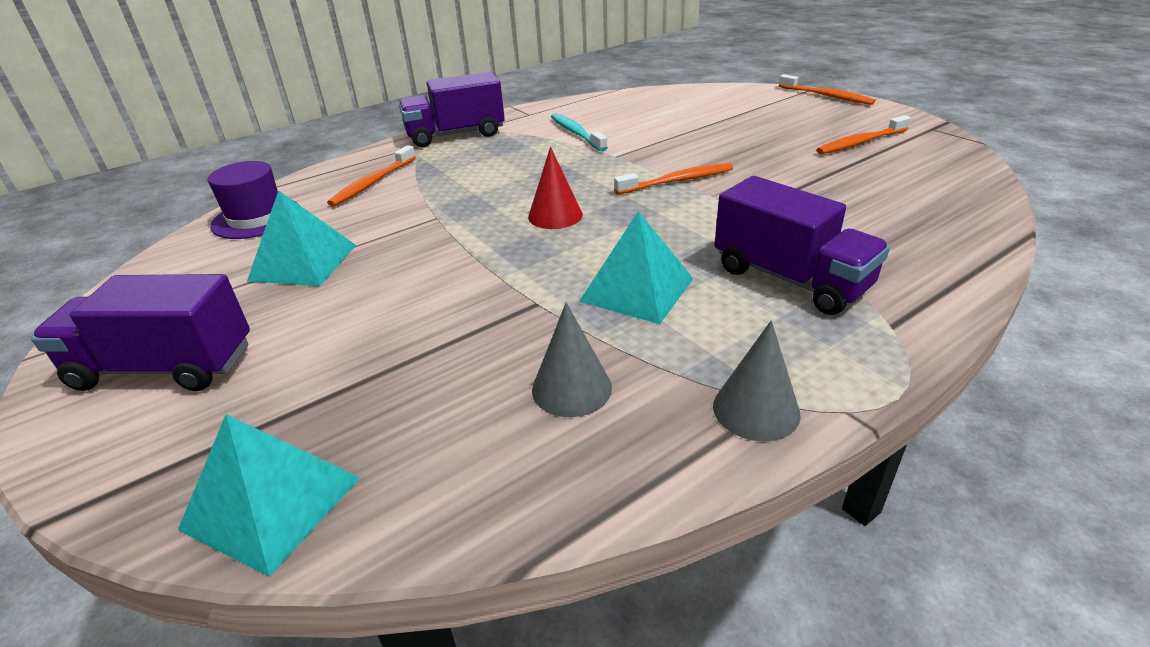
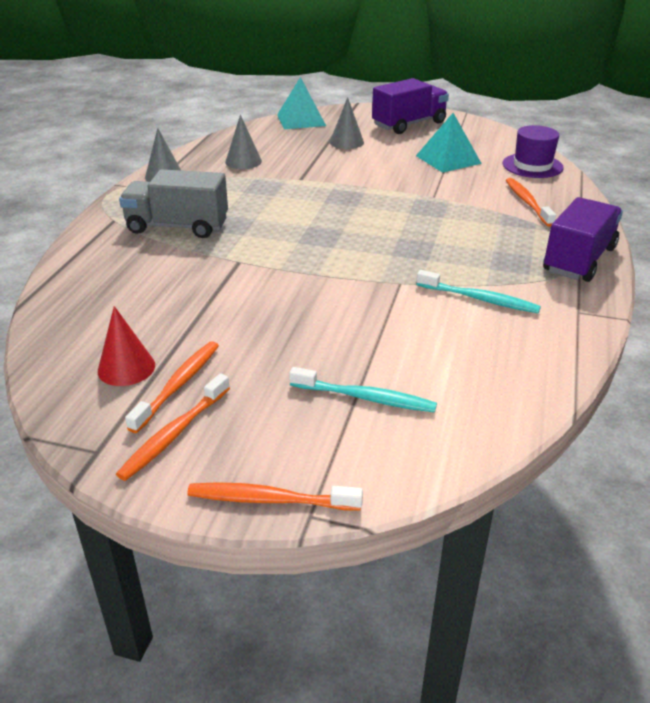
camera: 140 degrees right, 0 degrees up
red cone [528,147,583,229] -> red cone moved to [98,306,155,386]
turquoise pyramid [579,211,693,324] -> none
orange toothbrush [614,163,733,194] -> orange toothbrush moved to [116,373,230,481]
purple truck [714,176,890,315] -> grey truck [119,169,228,238]
none -> turquoise toothbrush [289,367,437,412]
none -> grey cone [330,97,364,149]

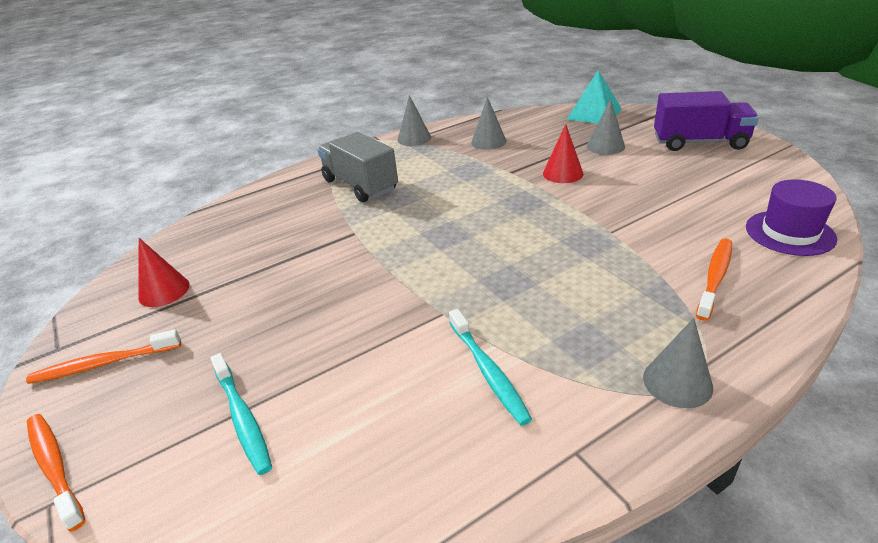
camera: 45 degrees right, 0 degrees up
orange toothbrush [125,341,219,433] -> none
turquoise pyramid [416,113,482,173] -> none
purple truck [543,197,623,282] -> grey cone [643,318,713,408]
none -> red cone [543,124,583,183]

